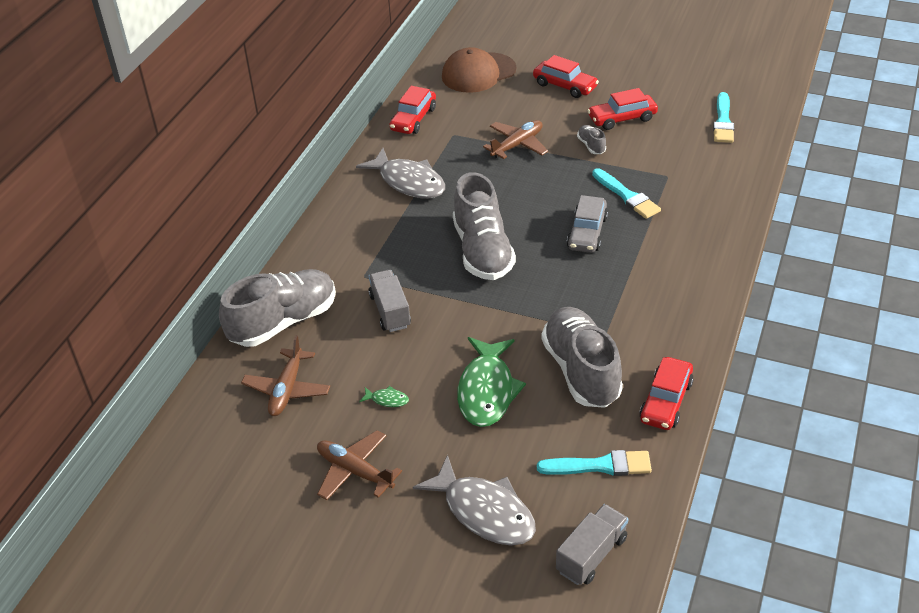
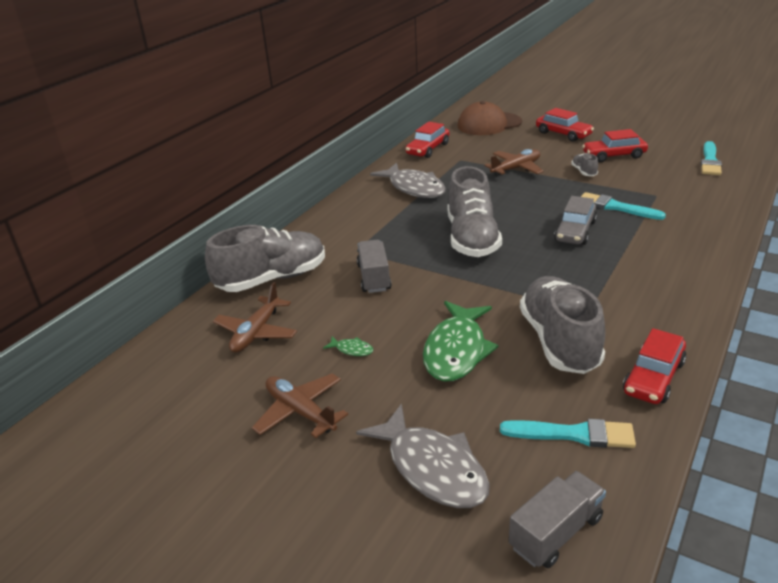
camera: 10 degrees right, 10 degrees down
turquoise brush [592,168,661,219] -> turquoise brush turned 150 degrees clockwise [581,192,666,220]

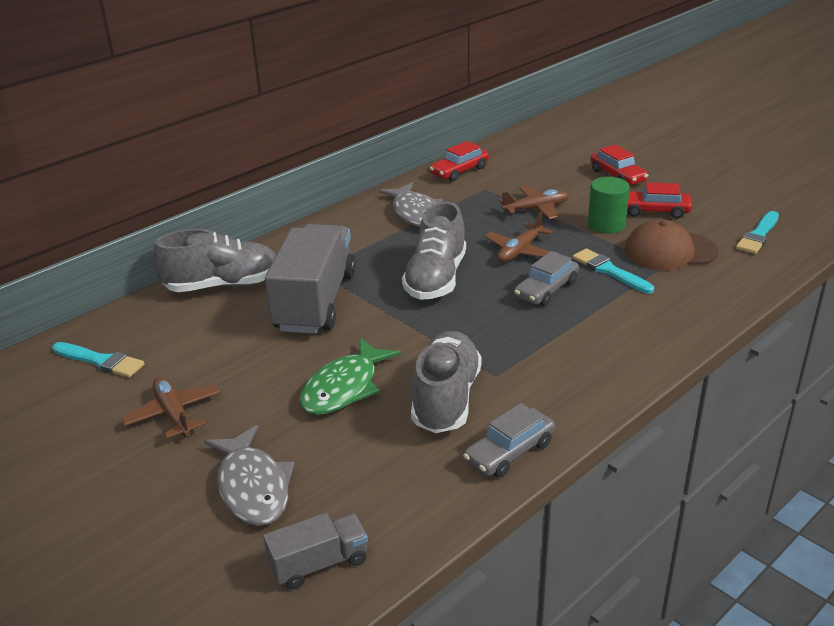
camera: 15 degrees right, 0 degrees up
brown plane [213,282,297,353] -> brown plane moved to [484,212,553,262]
green fish [323,336,373,356] -> none
grey truck [357,240,392,293] -> grey truck [265,224,356,334], size x2.02
brown cap [458,101,522,135] -> brown cap moved to [624,219,718,270]
turquoise brush [500,419,636,448] -> turquoise brush moved to [52,342,144,377]
grey shoe [571,153,598,176] -> green cylinder [588,177,630,234]
red car [623,328,686,404] -> grey car [463,403,555,478]

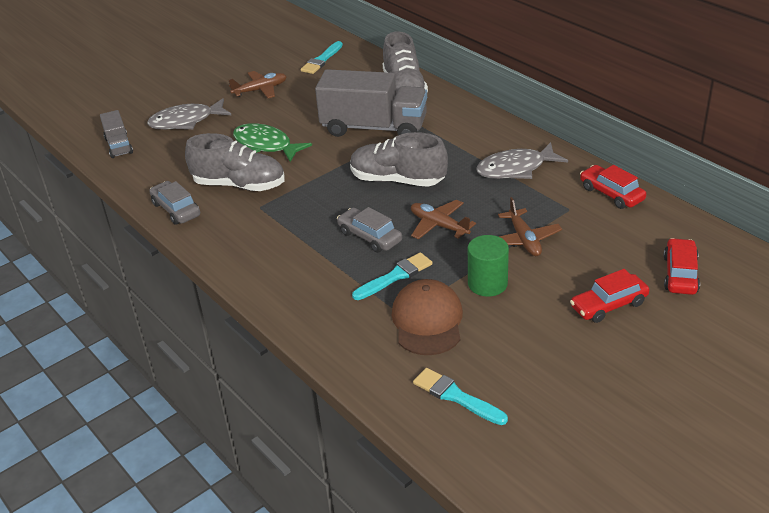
camera: 95 degrees right, 5 degrees up
red car [627,183,692,219] -> red car moved to [664,238,700,295]

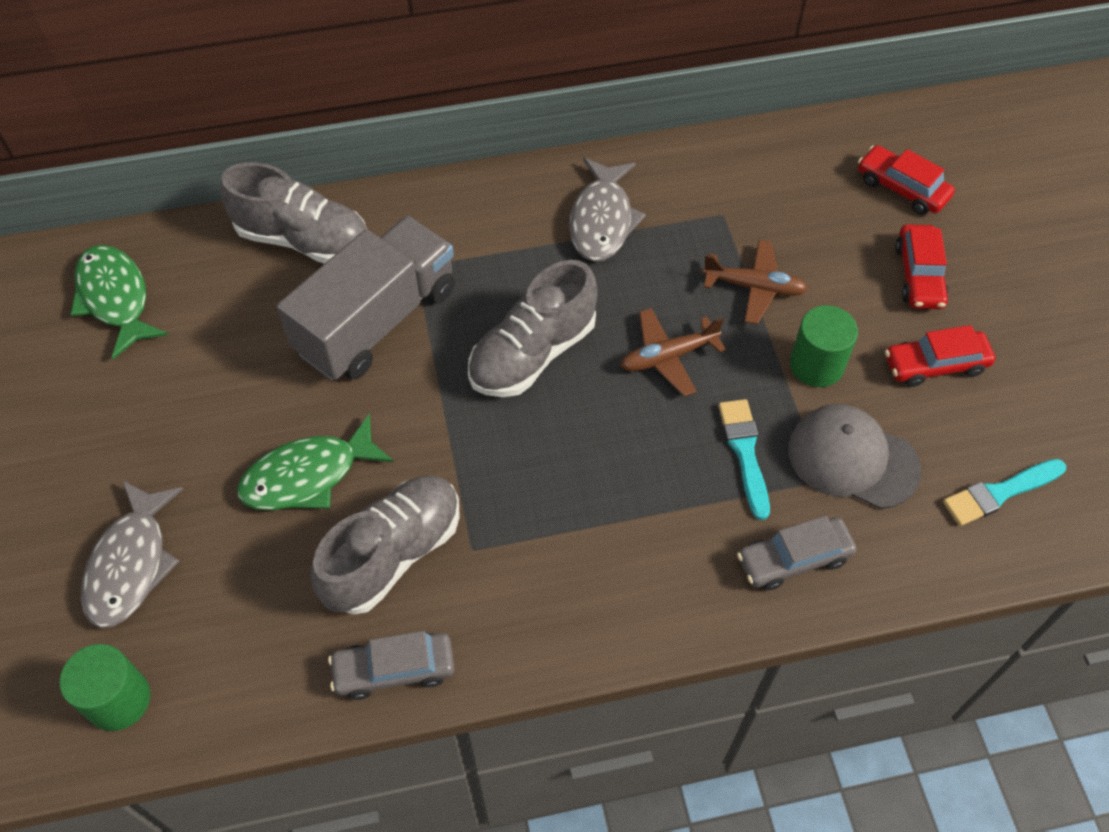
camera: 65 degrees left, 20 degrees up
grey truck [100,110,133,158] -> green cylinder [60,644,151,731]
brown plane [229,71,287,98] -> none
turquoise brush [301,41,343,74] -> green fish [70,245,168,359]
grey car [337,207,402,253] -> grey car moved to [737,516,856,591]
brown cap [391,279,463,355] -> grey cap [788,404,922,509]
red car [580,165,646,209] -> red car moved to [885,325,995,387]

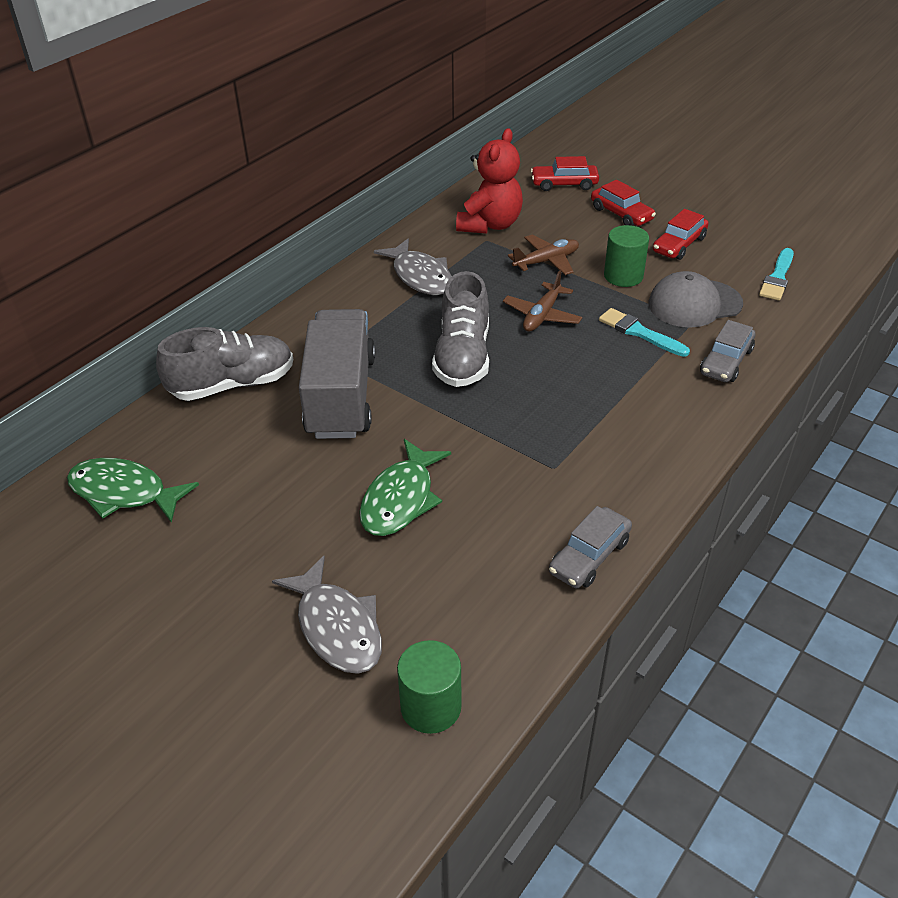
camera: 40 degrees left, 15 degrees down
grey shoe [311,476,460,614] -> none
none -> red teddy bear [456,128,523,234]

